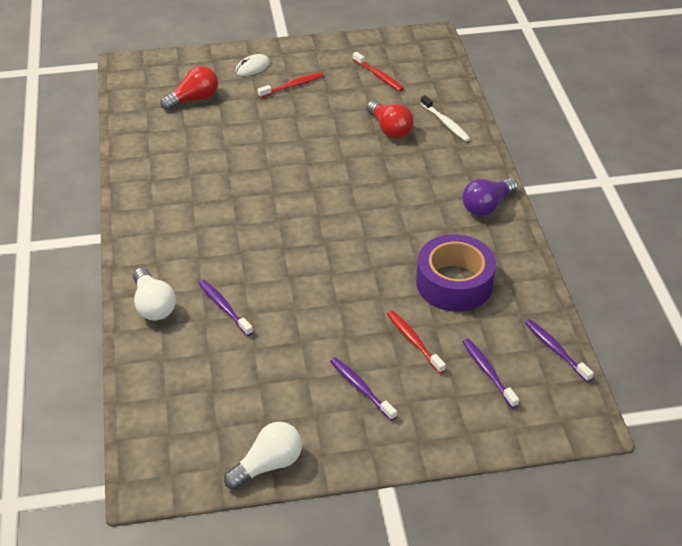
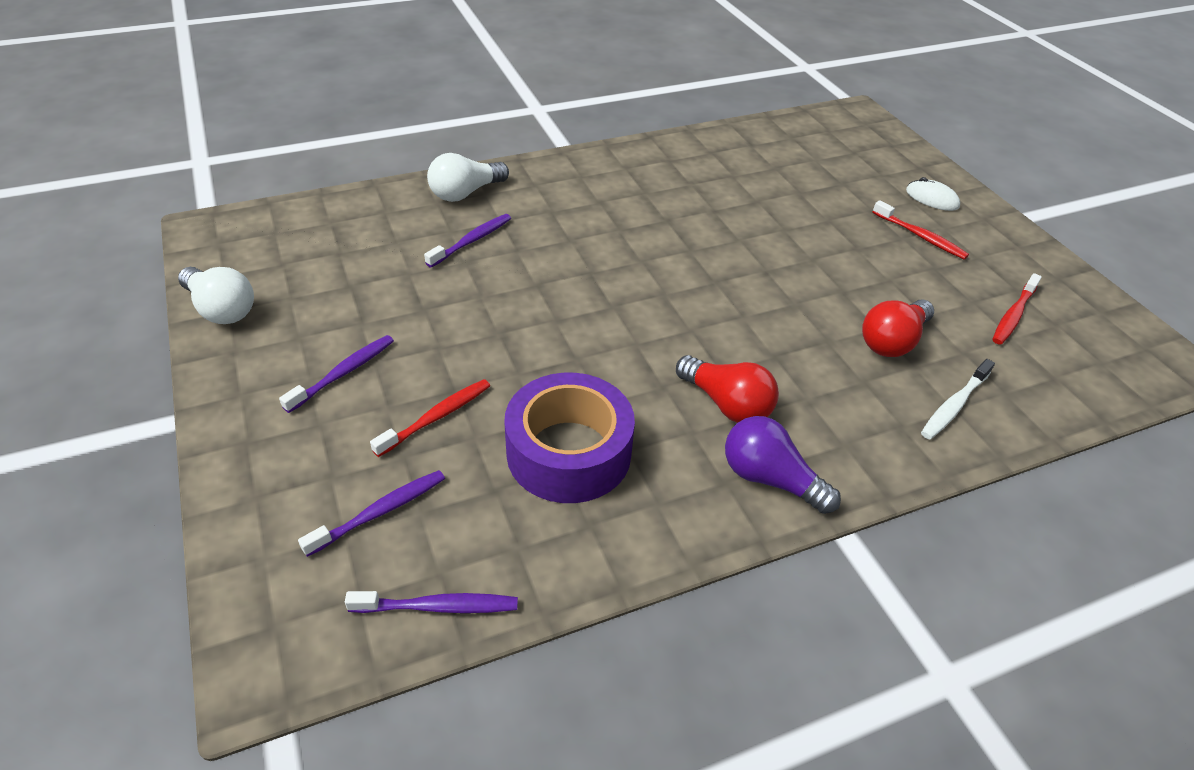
camera: 75 degrees right, 0 degrees up
red light bulb [160,66,218,110] -> red light bulb moved to [676,355,779,423]
purple toothbrush [525,319,594,382] -> purple toothbrush turned 45 degrees clockwise [345,591,518,613]

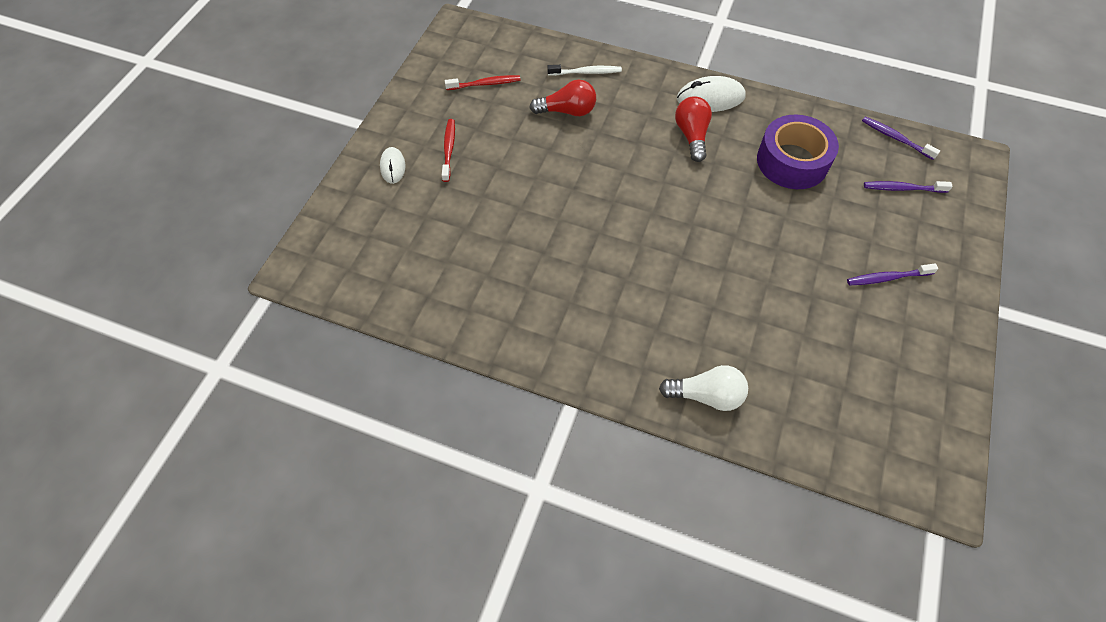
camera: 135 degrees left, 15 degrees up
white light bulb [178,267,254,324] -> none
red toothbrush [370,379,490,457] -> none
purple toothbrush [424,214,511,267] -> none
purple light bulb [725,416,841,514] -> white mouse [677,76,745,112]

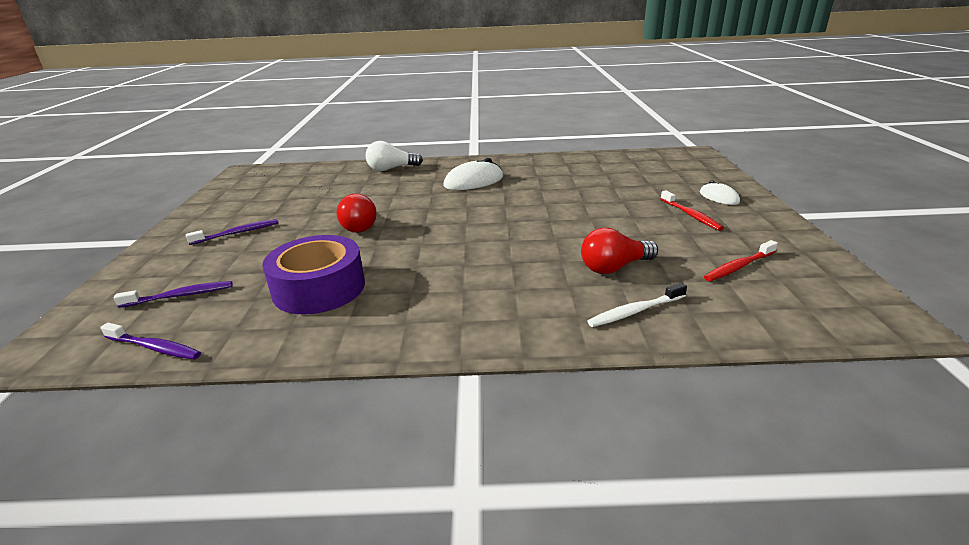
camera: 160 degrees right, 30 degrees down
red light bulb [675,96,712,162] -> red light bulb moved to [336,194,377,233]
white mouse [677,76,745,112] -> white mouse moved to [443,158,503,190]

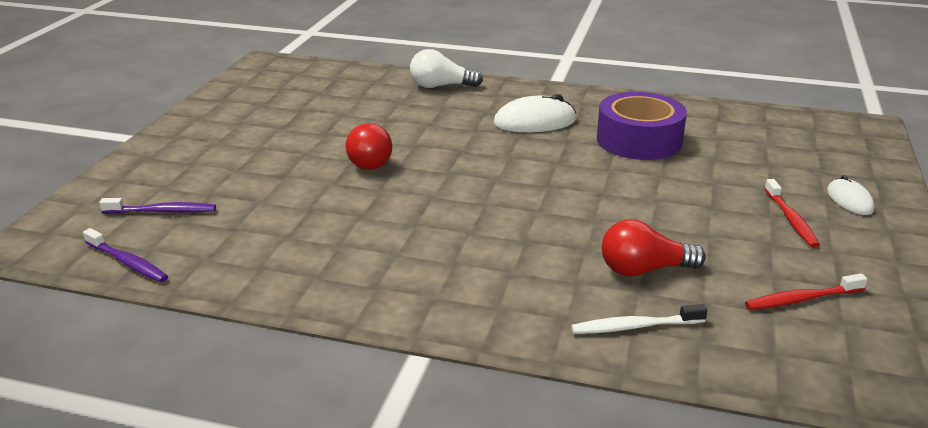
camera: 15 degrees right, 0 degrees up
purple toothbrush [186,219,278,245] -> none
purple tape [262,235,365,315] -> purple tape moved to [597,92,687,160]

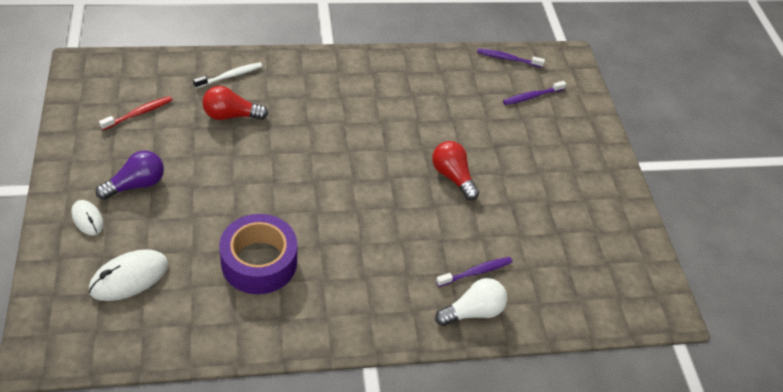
camera: 150 degrees right, 20 degrees up
white mouse [494,94,576,132] -> white mouse moved to [89,249,168,301]
red light bulb [602,219,706,277] -> red light bulb turned 150 degrees counterclockwise [202,86,268,120]
red toothbrush [764,179,820,248] -> purple light bulb [96,150,164,200]
none -> purple toothbrush [436,257,512,287]

